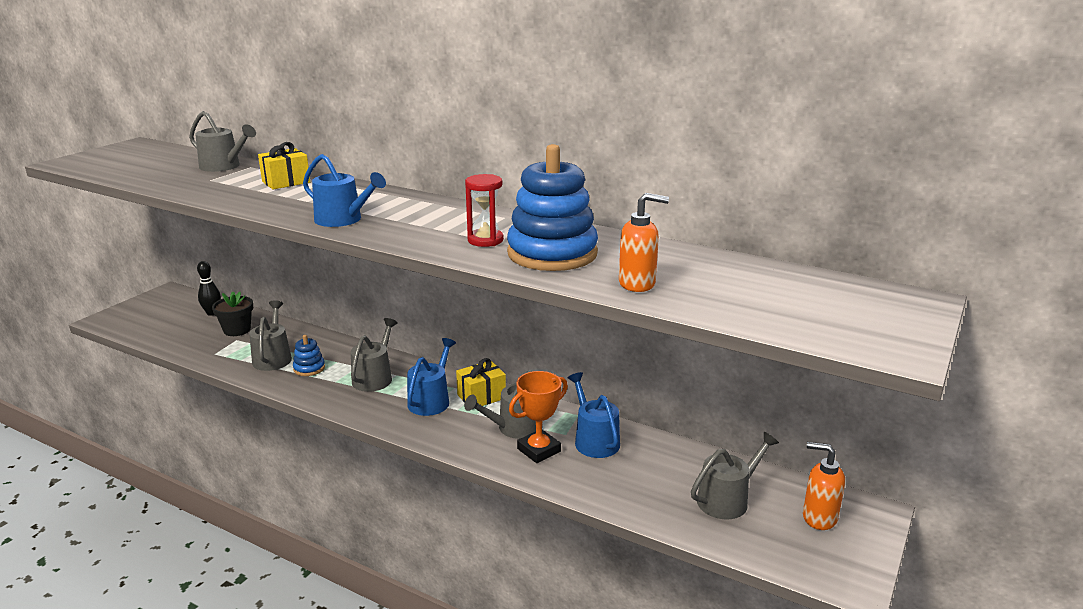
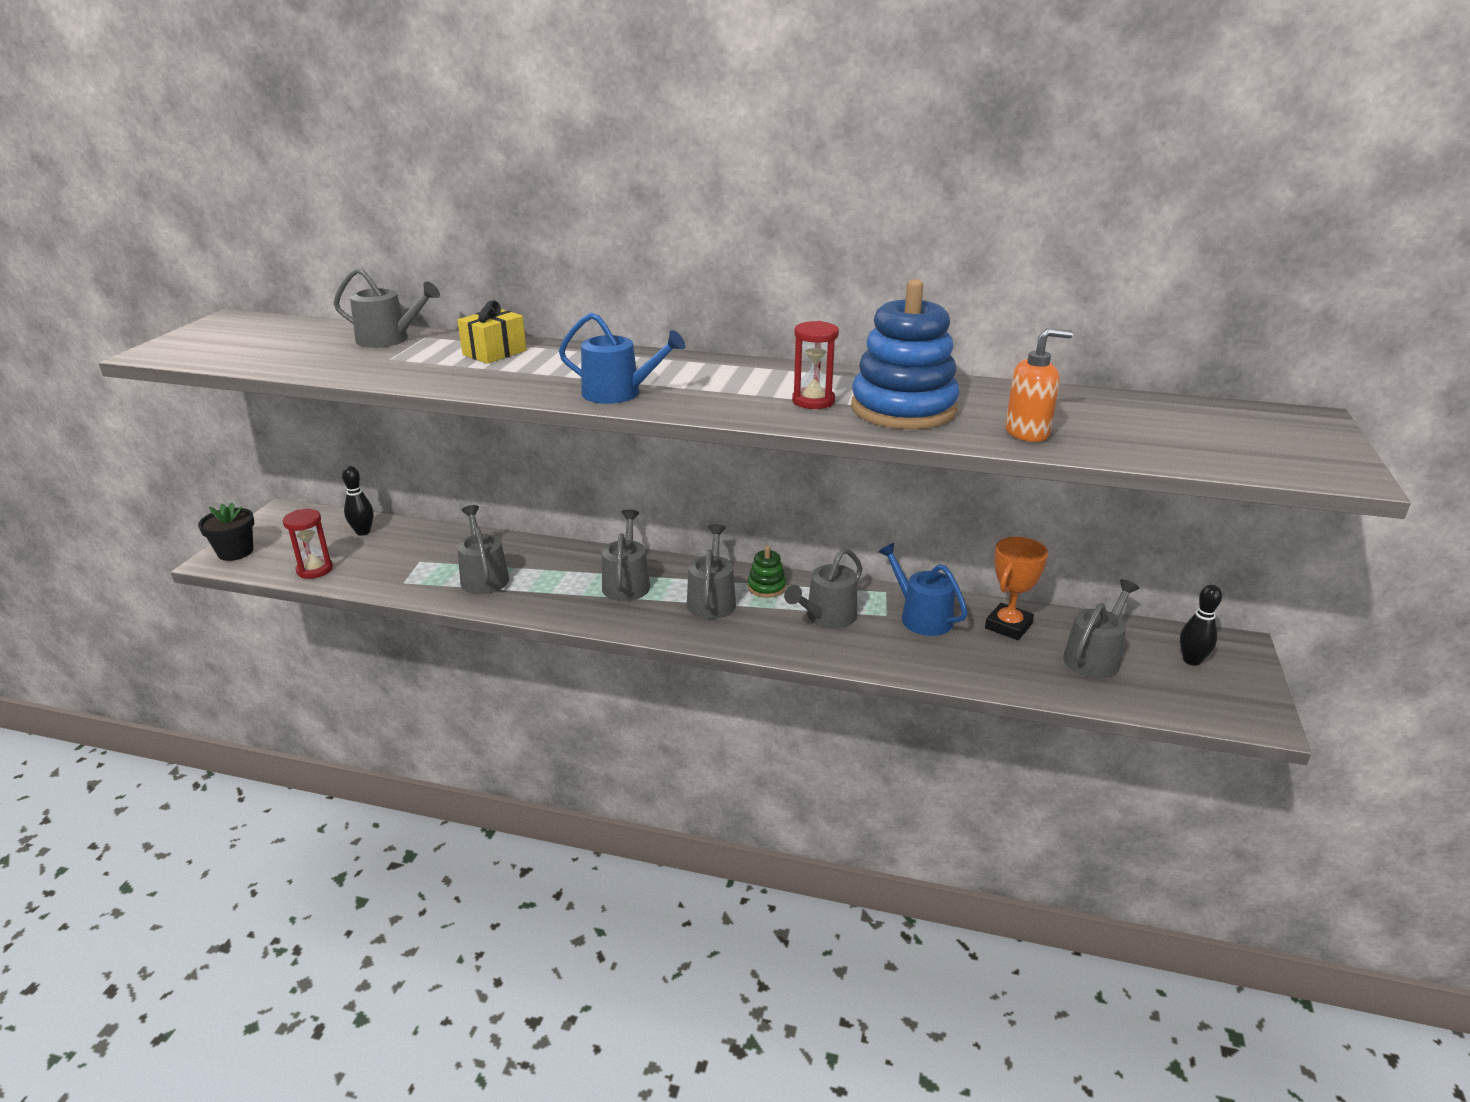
camera: 15 degrees left, 5 degrees up
black flower pot [212,292,253,336] -> black flower pot moved to [198,502,254,561]
blue stacking toy [293,335,325,376] -> none
blue watering can [407,338,456,416] -> grey watering can [687,524,736,619]
yellow gift [456,358,506,406] -> green stacking toy [747,546,786,598]
orange trophy [509,371,568,463] -> orange trophy moved to [985,537,1048,640]
orange soap dispenser [803,442,845,530] -> black bowling pin [1180,585,1222,666]
none -> red hourglass [283,509,333,579]

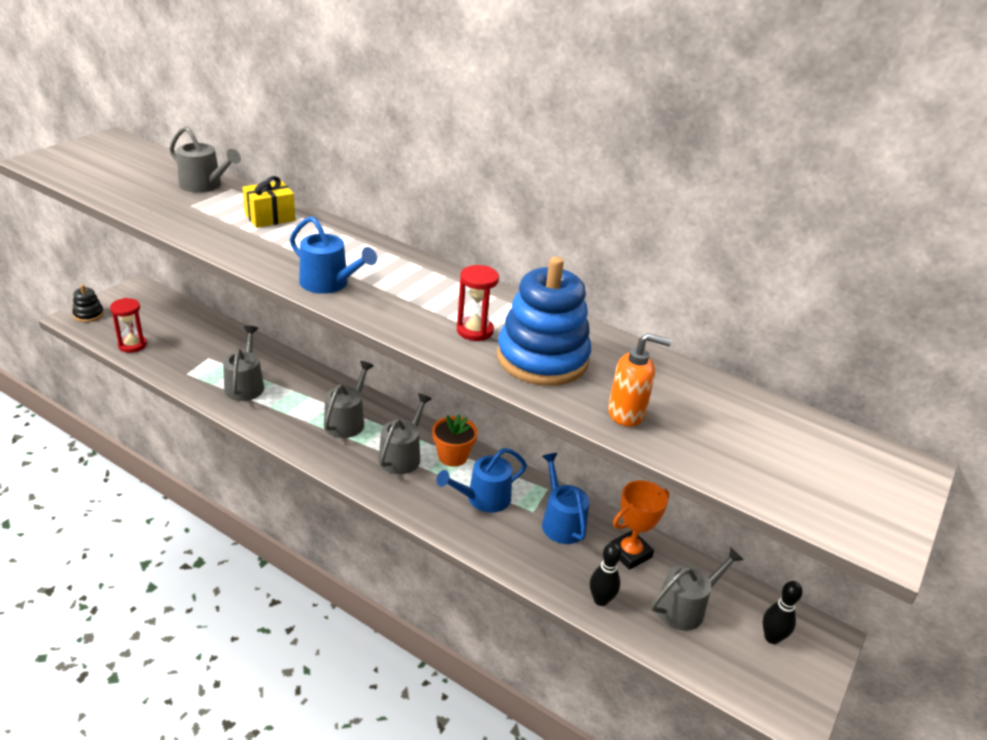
camera: 15 degrees right, 5 degrees up
black flower pot [198,502,254,561] -> black stacking toy [72,285,104,322]
black bowling pin [342,466,374,536] -> black bowling pin moved to [590,543,622,606]
green stacking toy [747,546,786,598] -> orange flower pot [432,414,478,467]
grey watering can [784,548,863,628] -> blue watering can [436,448,527,513]

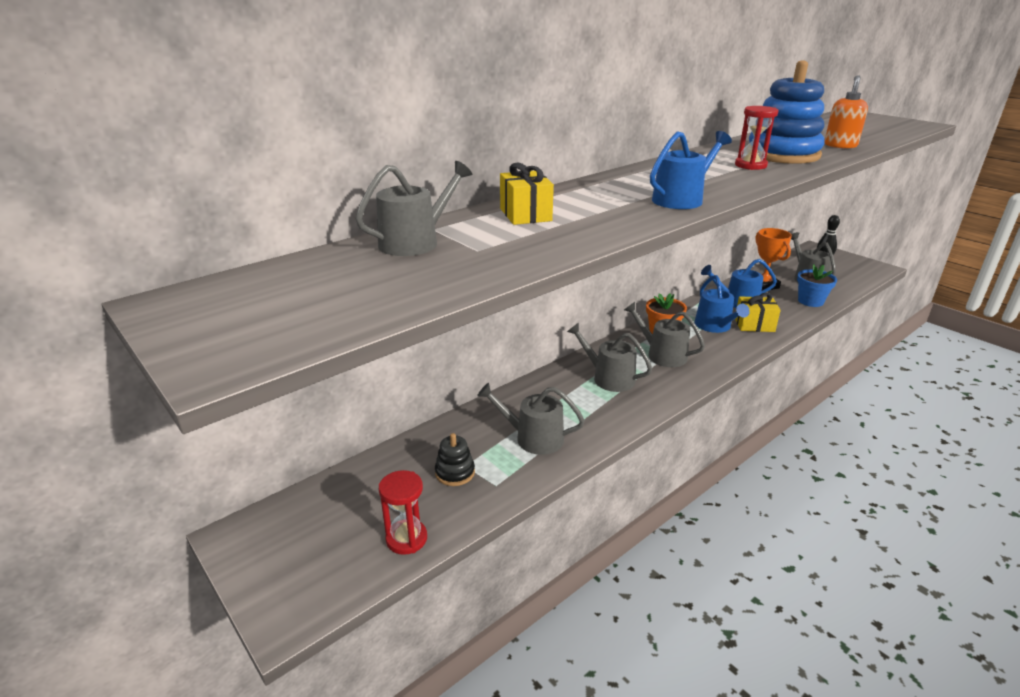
camera: 70 degrees left, 5 degrees down
black stacking toy [72,285,104,322] -> black stacking toy moved to [435,433,475,486]
black bowling pin [590,543,622,606] -> blue flower pot [797,264,837,307]
none -> yellow gift [735,293,781,332]

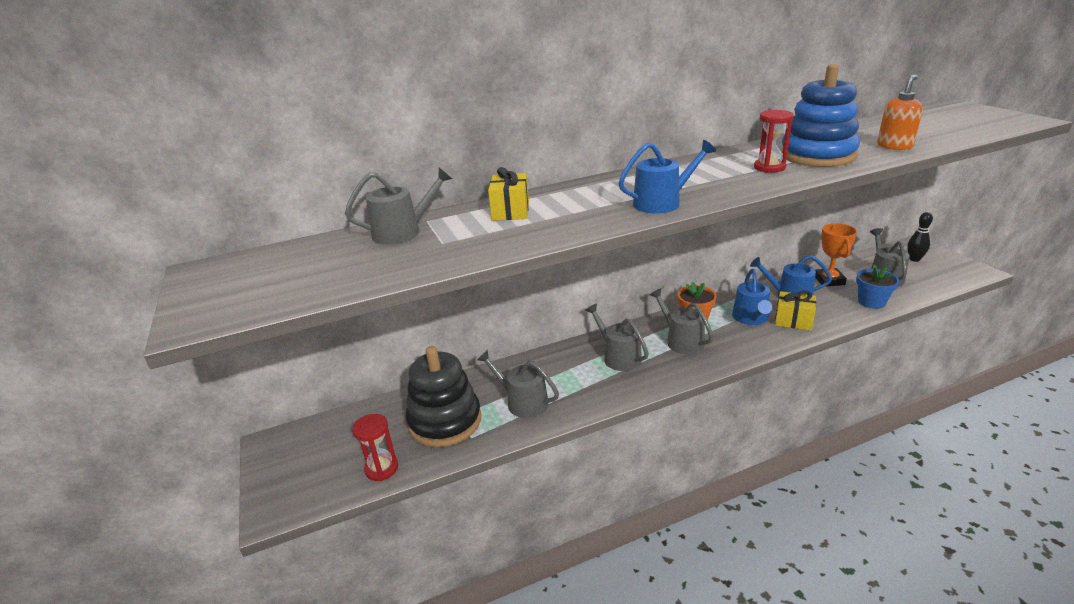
camera: 20 degrees right, 0 degrees up
black stacking toy [435,433,475,486] -> black stacking toy [406,346,481,447], size x2.21

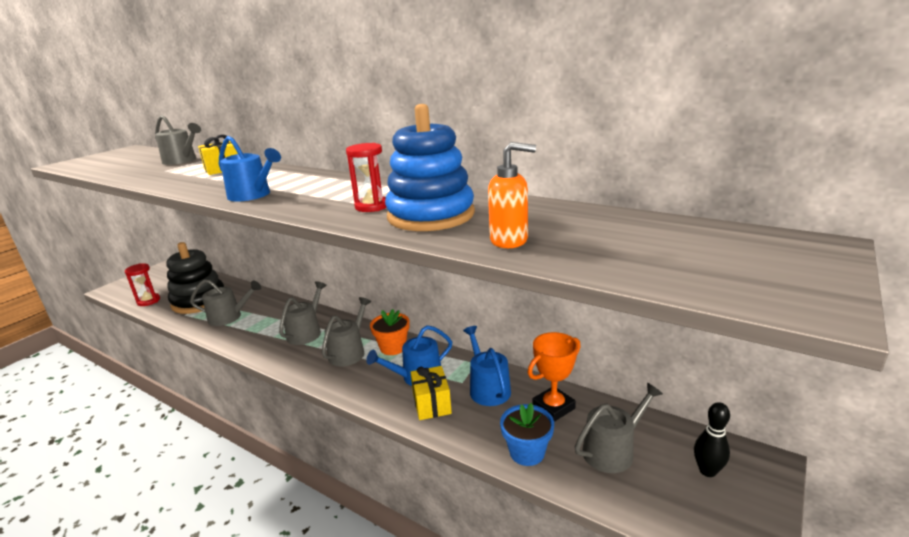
camera: 55 degrees right, 5 degrees down
grey watering can [477,350,559,418] -> grey watering can turned 90 degrees clockwise [190,279,261,326]

